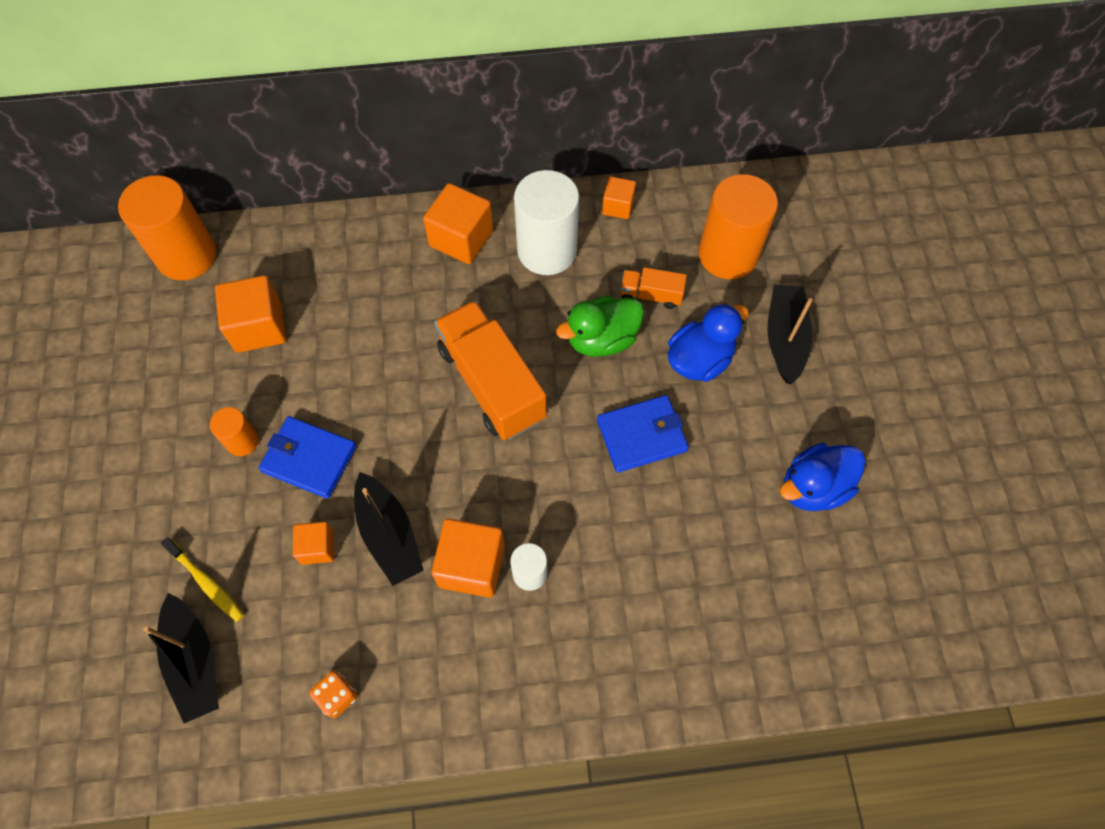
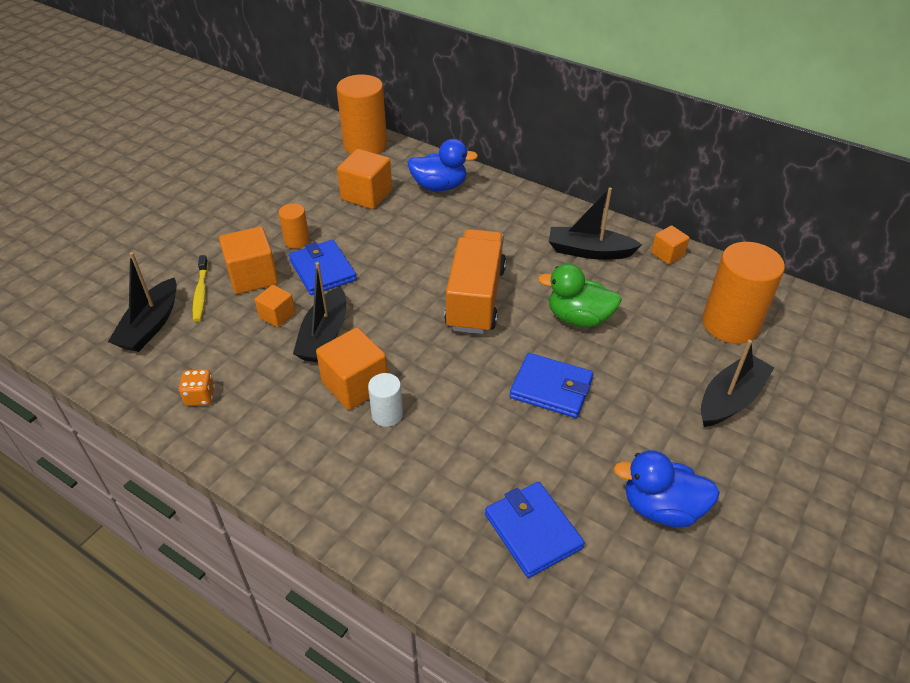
camera: 40 degrees right, 20 degrees down
orange cube [423,183,493,264] -> orange cube moved to [219,226,278,294]
white cylinder [514,170,579,275] -> black boat [549,187,642,260]
orange truck [620,267,687,309] -> none
blue duck [668,303,749,382] -> blue duck moved to [407,139,478,191]
none -> blue wallet [485,482,585,578]

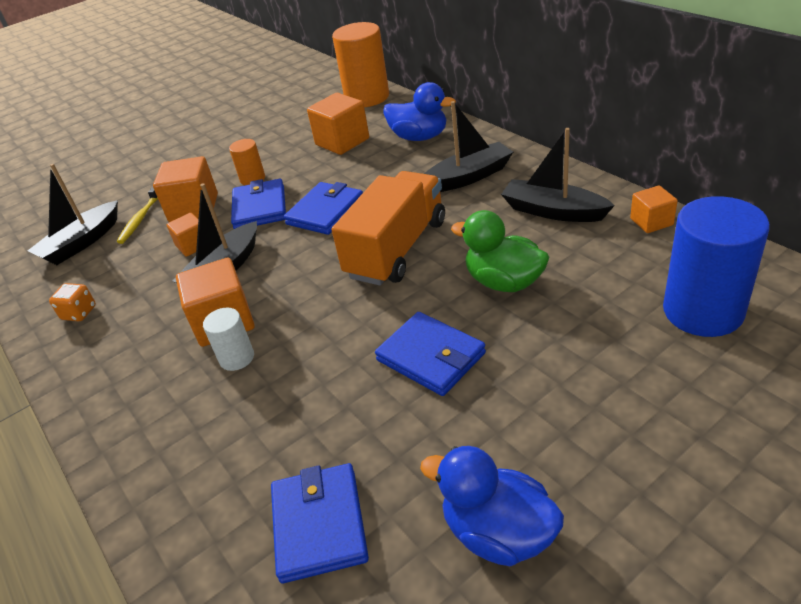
camera: 25 degrees right, 5 degrees down
black boat [701,340,774,427] -> black boat moved to [424,101,513,192]
orange cylinder [702,242,785,344] -> blue cylinder [663,196,770,337]
none -> blue wallet [284,182,363,235]

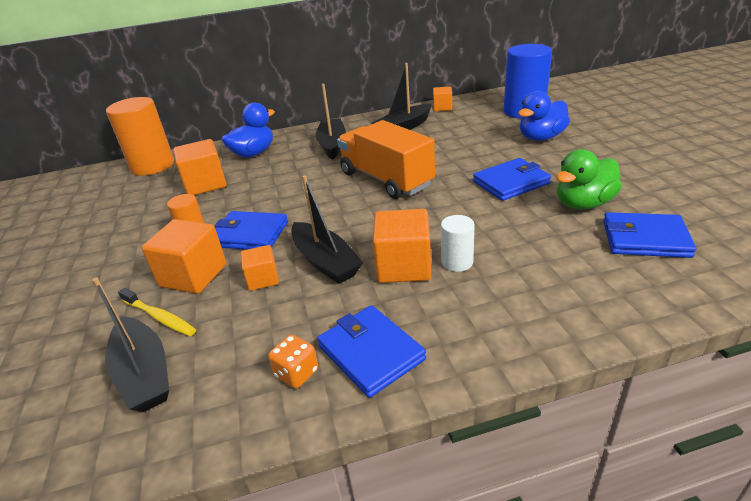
camera: 70 degrees left, 5 degrees down
blue wallet [284,182,363,235] -> blue wallet moved to [317,305,426,398]
blue duck [420,446,564,566] -> blue duck moved to [518,91,570,141]
green duck [451,210,549,292] -> green duck moved to [556,149,622,210]

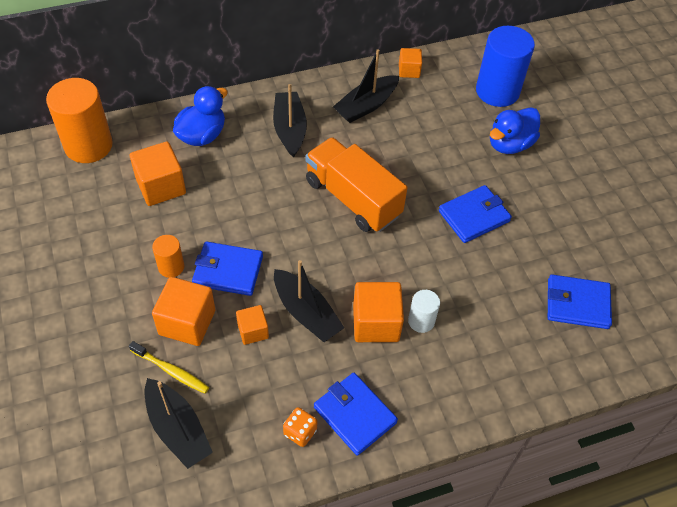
camera: 10 degrees left, 20 degrees up
green duck [556,149,622,210] -> none

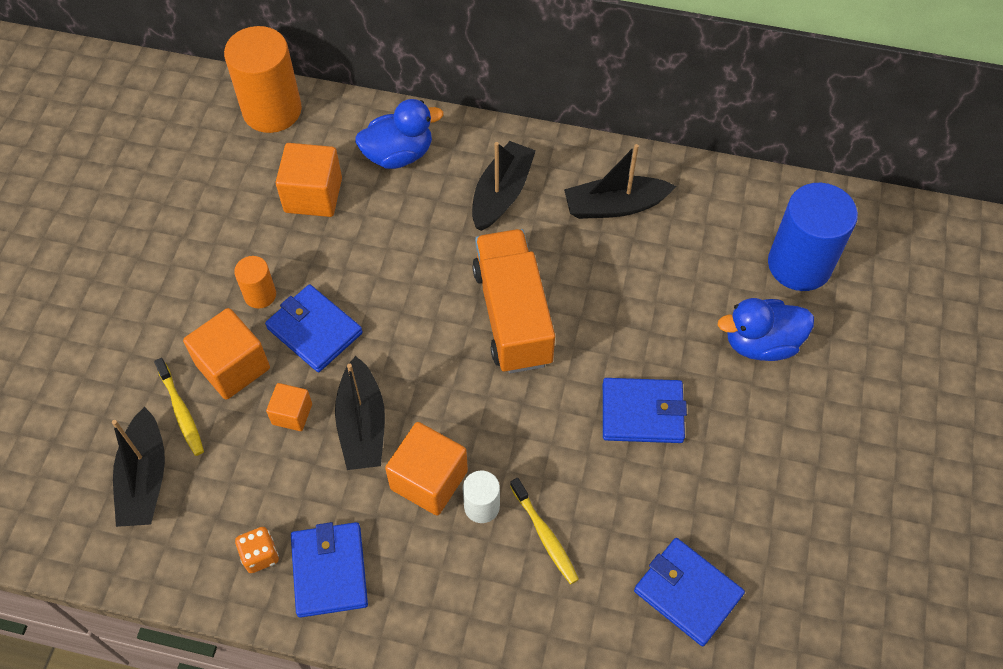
camera: 35 degrees right, 5 degrees up
orange cube [399,48,422,78] -> none
none -> yellow toothbrush [510,478,579,584]

